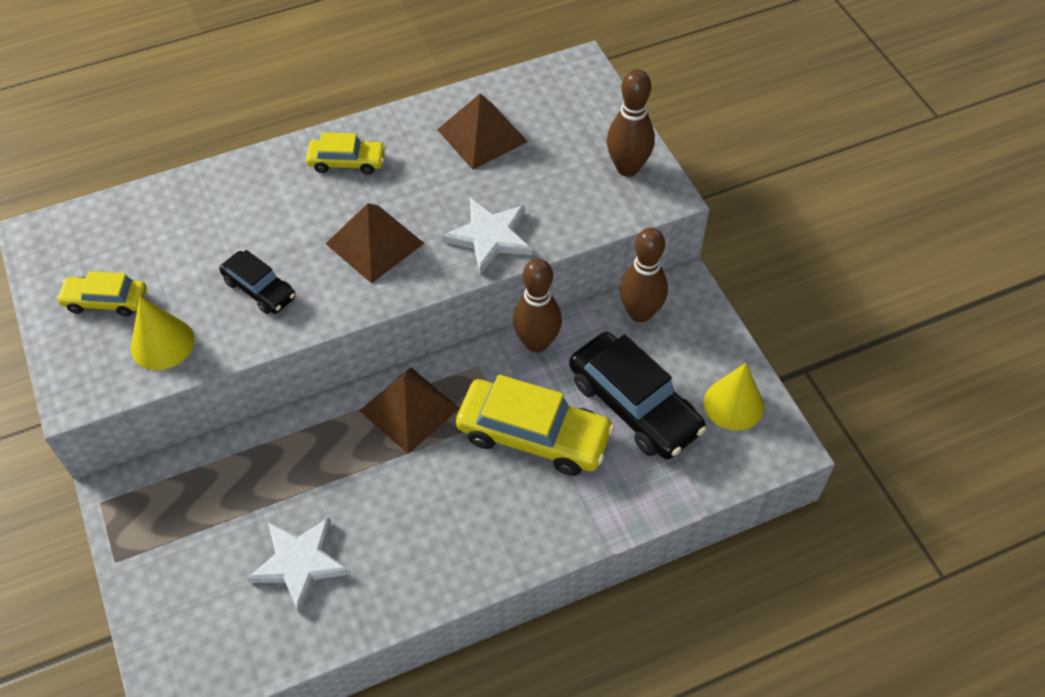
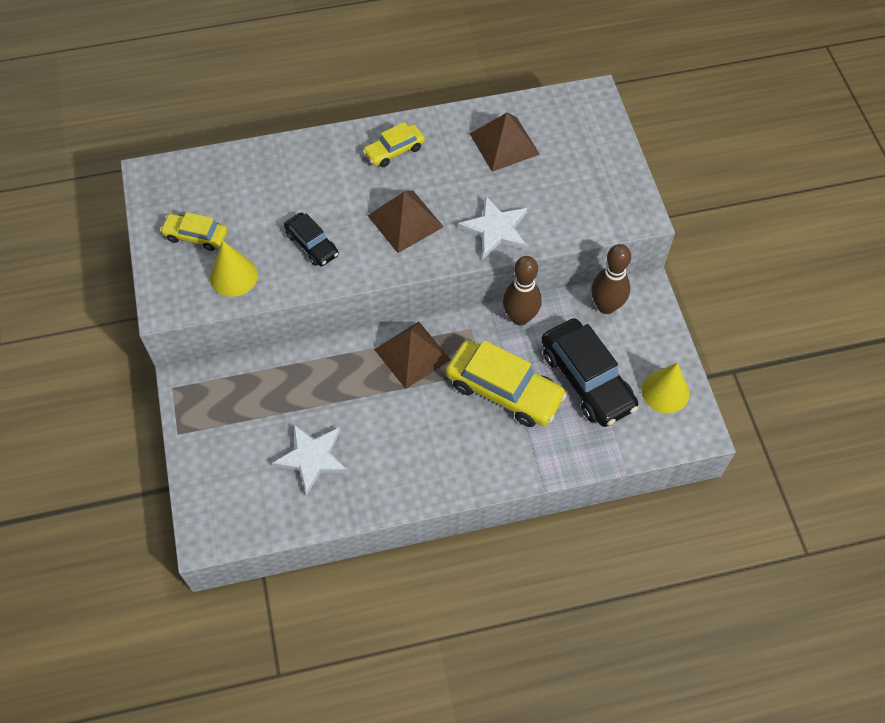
camera: 10 degrees right, 5 degrees up
yellow car [306,132,386,175] -> yellow car turned 135 degrees clockwise [363,122,425,167]
brown bowling pin [607,69,655,177] -> none

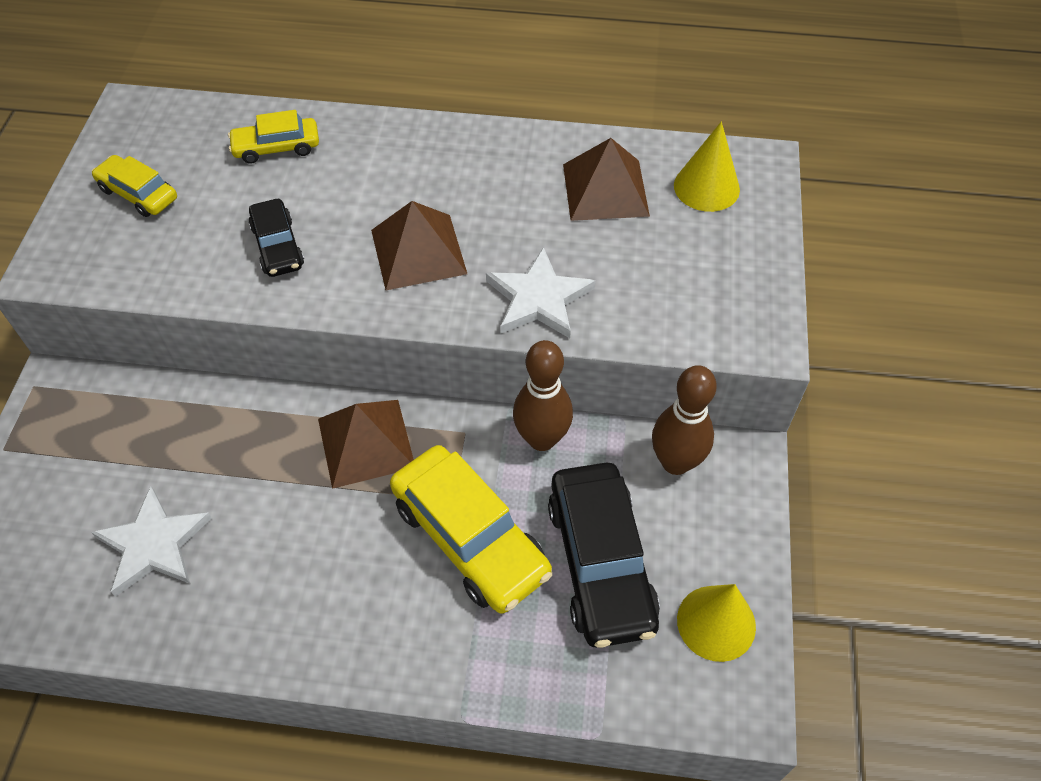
camera: 20 degrees right, 5 degrees down
yellow cone [210,241,258,297] -> yellow cone moved to [674,121,740,212]
yellow car [363,122,425,167] -> yellow car moved to [228,110,319,164]

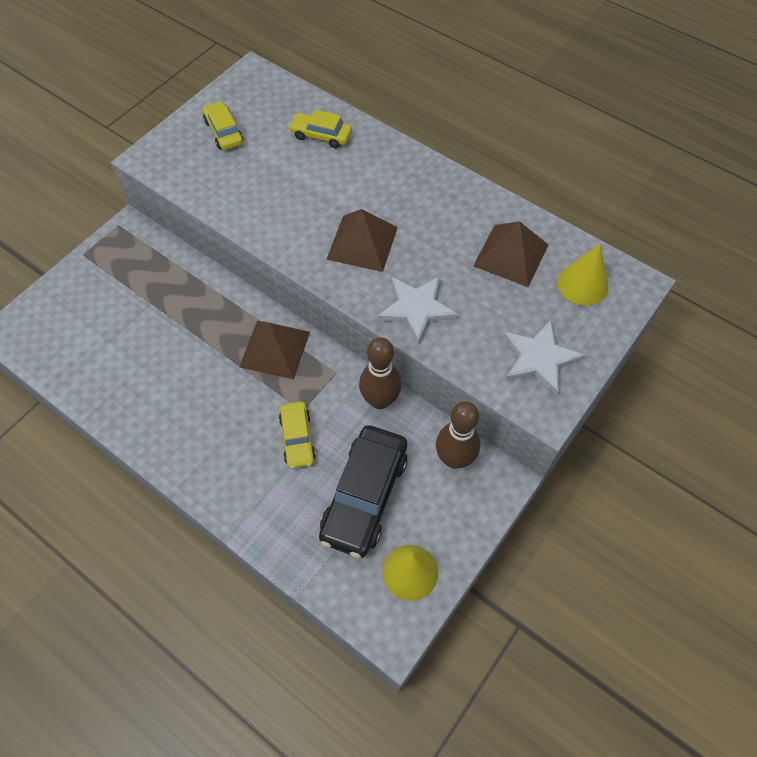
camera: 30 degrees right, 5 degrees up
white star [91,486,212,597] -> white star moved to [503,320,585,396]
black car [248,199,304,277] -> none
yellow car [390,445,552,614] -> yellow car [279,402,316,469], size x0.55

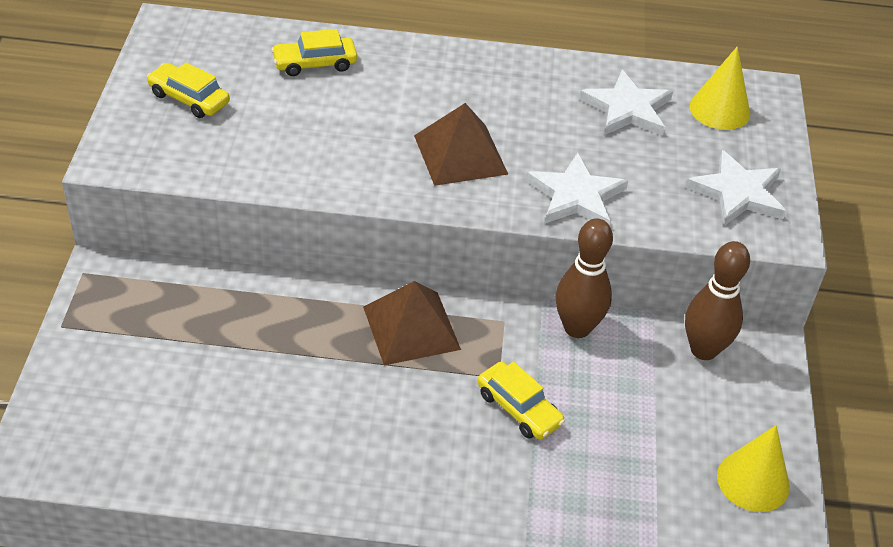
camera: 35 degrees left, 15 degrees down
black car [319,425,408,558] -> none
brown pyramid [473,222,548,287] -> white star [579,70,673,135]

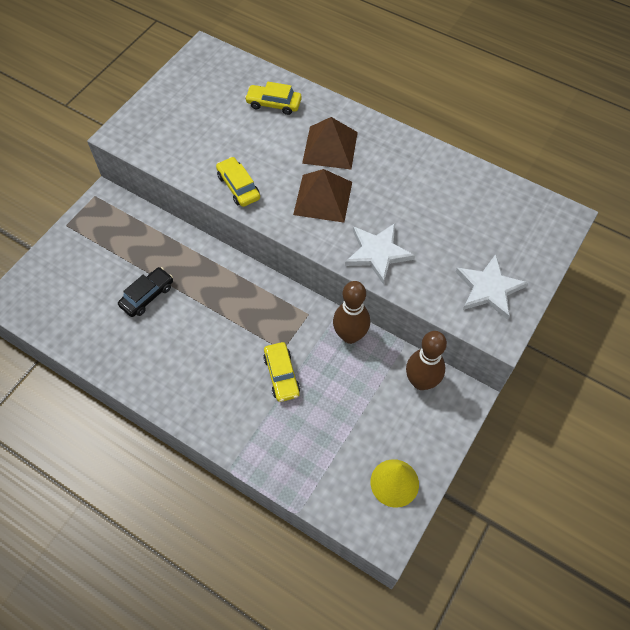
camera: 30 degrees right, 15 degrees up
yellow car [147,62,230,118] -> yellow car moved to [216,157,260,207]
brown pyramid [363,281,461,365] -> brown pyramid moved to [302,117,358,169]
white star [579,70,673,135] -> none
yellow cone [690,46,750,130] -> none
none -> black car [118,267,173,317]

